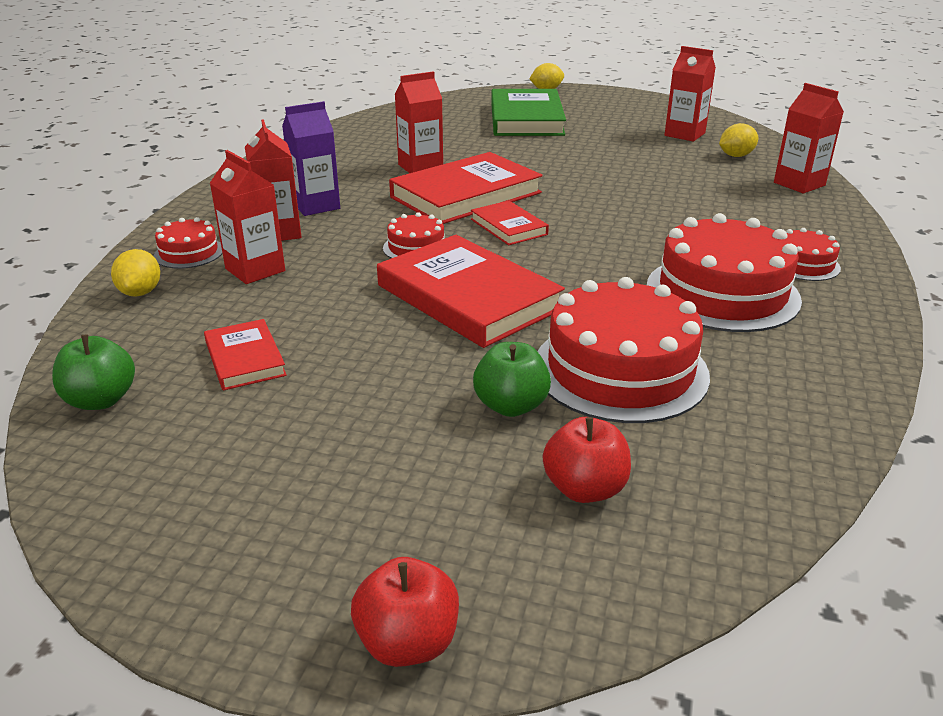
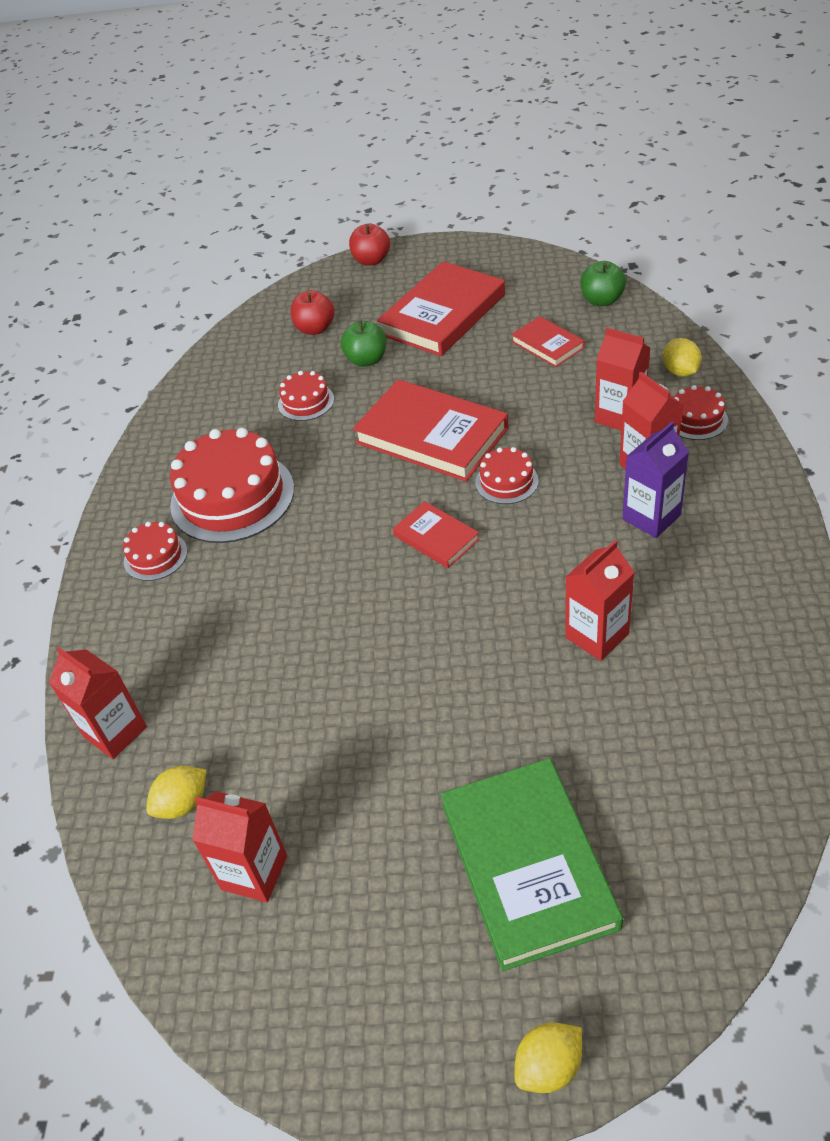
camera: 170 degrees right, 15 degrees up
red book [389,152,543,224] -> red book moved to [377,261,505,356]
red cake [537,277,710,423] -> red cake [278,371,334,421], size x0.49

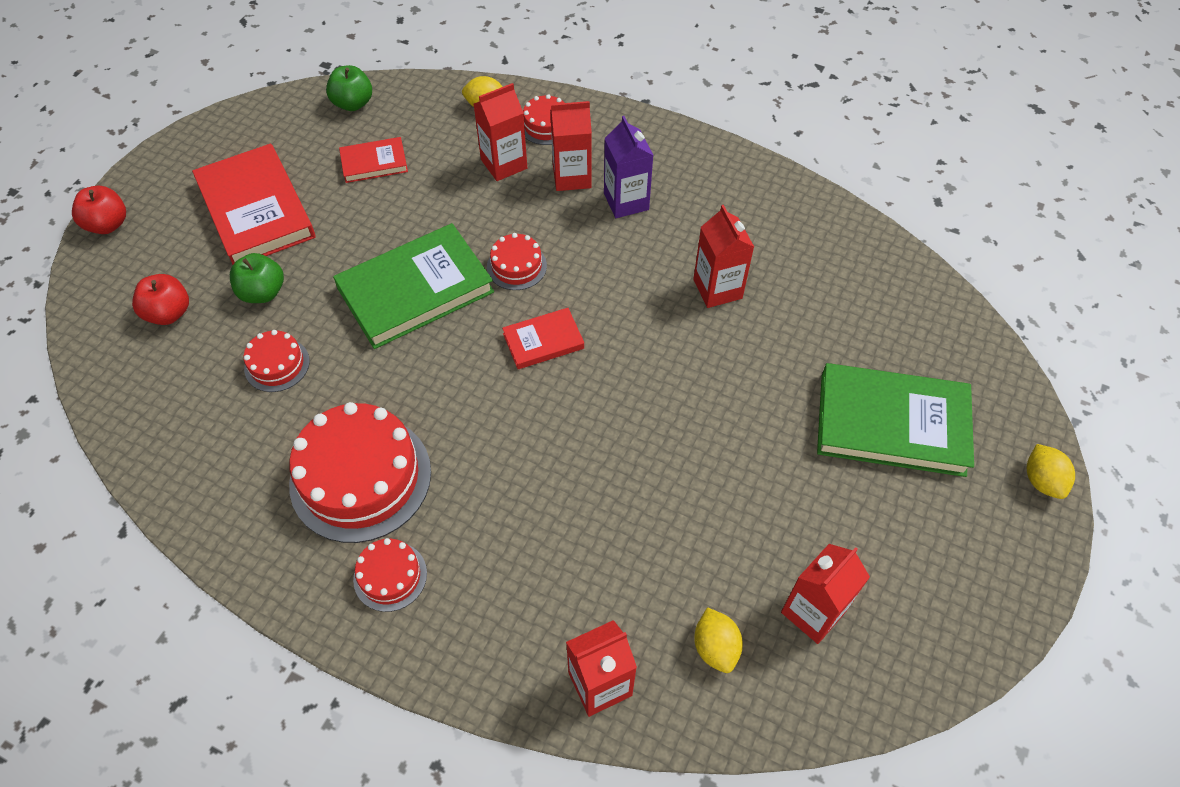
camera: 70 degrees left, 10 degrees up
red book [353,379,508,482] -> green book [333,223,494,349]

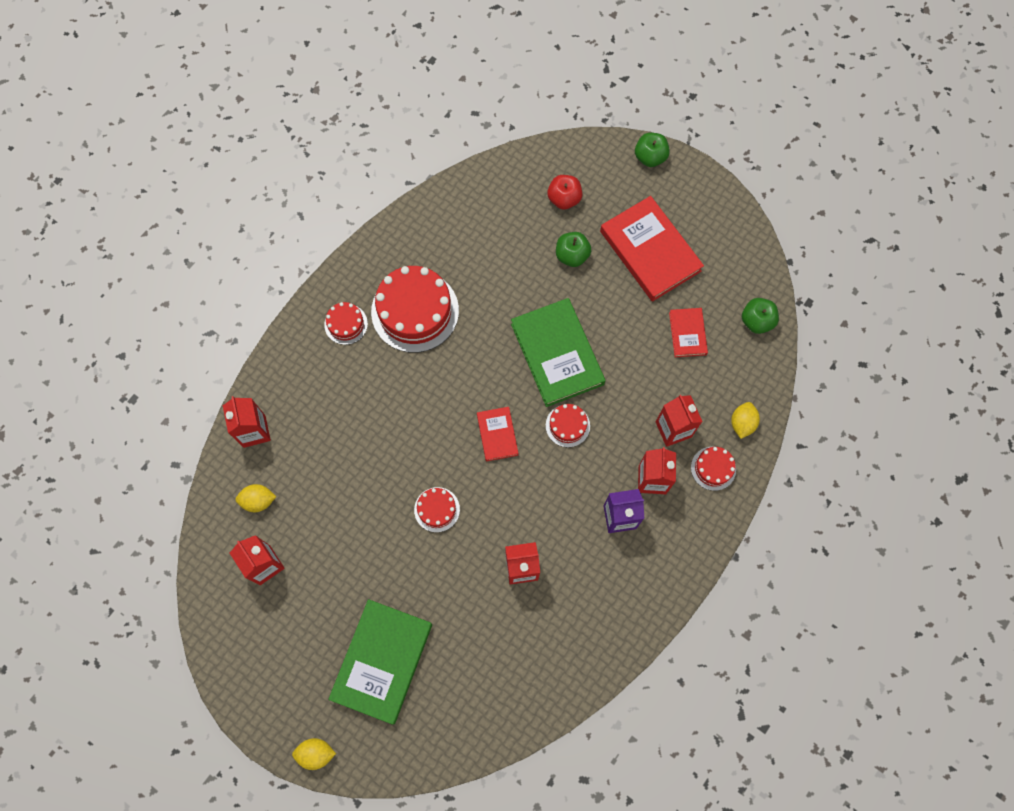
camera: 100 degrees right, 15 degrees up
red apple [72,186,126,234] -> green apple [635,133,670,167]
red book [192,144,316,265] -> red book turned 75 degrees clockwise [600,196,704,302]
red cake [244,330,310,392] -> red cake moved to [414,487,460,532]

